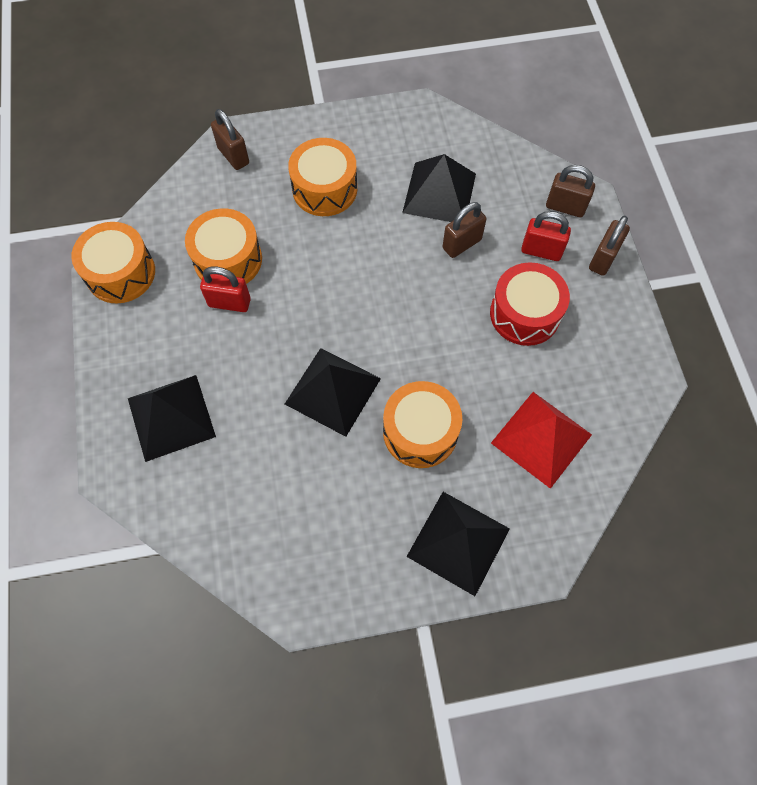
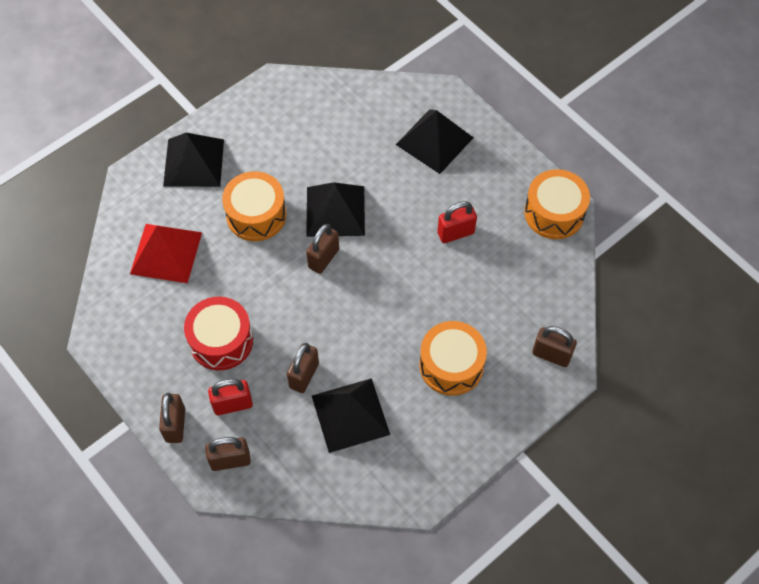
camera: 150 degrees right, 5 degrees down
orange drum [185,208,262,284] -> none
none -> brown padlock [306,224,339,274]

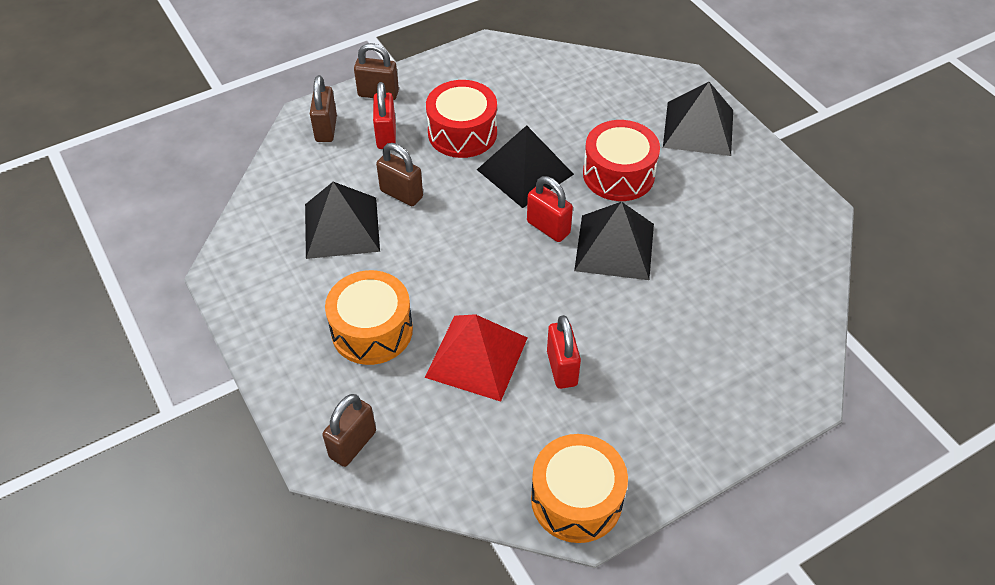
camera: 100 degrees right, 10 degrees down
red pyramid [130,224,202,283] -> red pyramid moved to [425,314,527,402]
orange drum [222,171,286,241] -> red drum [583,120,660,201]
brown padlock [306,224,339,274] -> red padlock [527,176,573,242]
black pyramid [396,109,474,174] -> black pyramid moved to [477,125,574,208]

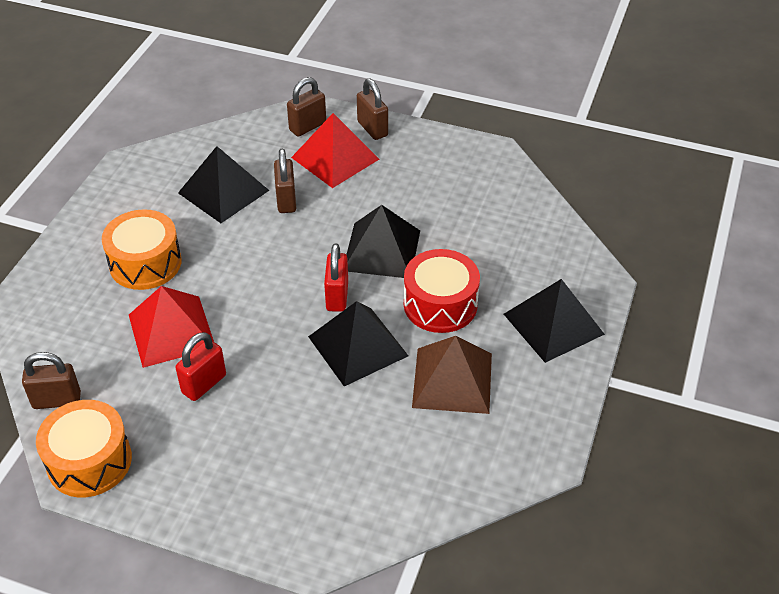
camera: 50 degrees right, 5 degrees down
brown padlock [322,394,376,467] -> brown padlock moved to [22,352,81,409]
red padlock [373,82,396,149] -> red pyramid [291,113,379,188]
red drum [426,80,497,158] -> none
none -> brown pyramid [412,336,492,414]

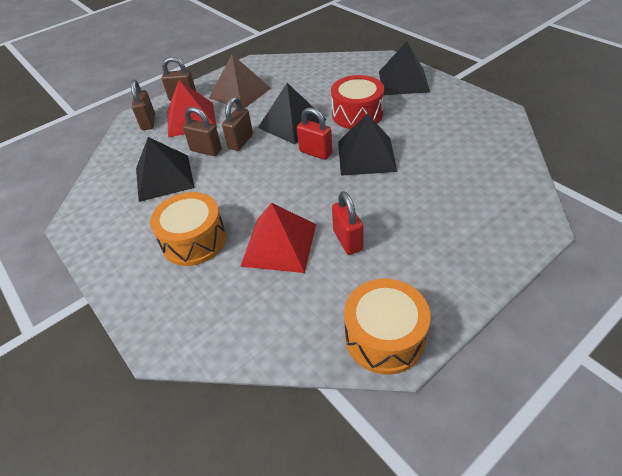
camera: 55 degrees left, 0 degrees up
brown padlock [22,352,81,409] -> brown padlock moved to [222,97,253,151]
brown pyramid [412,336,492,414] -> brown pyramid moved to [209,54,271,108]

